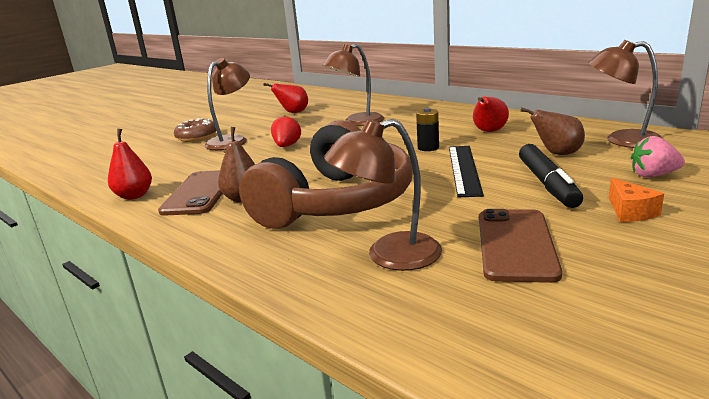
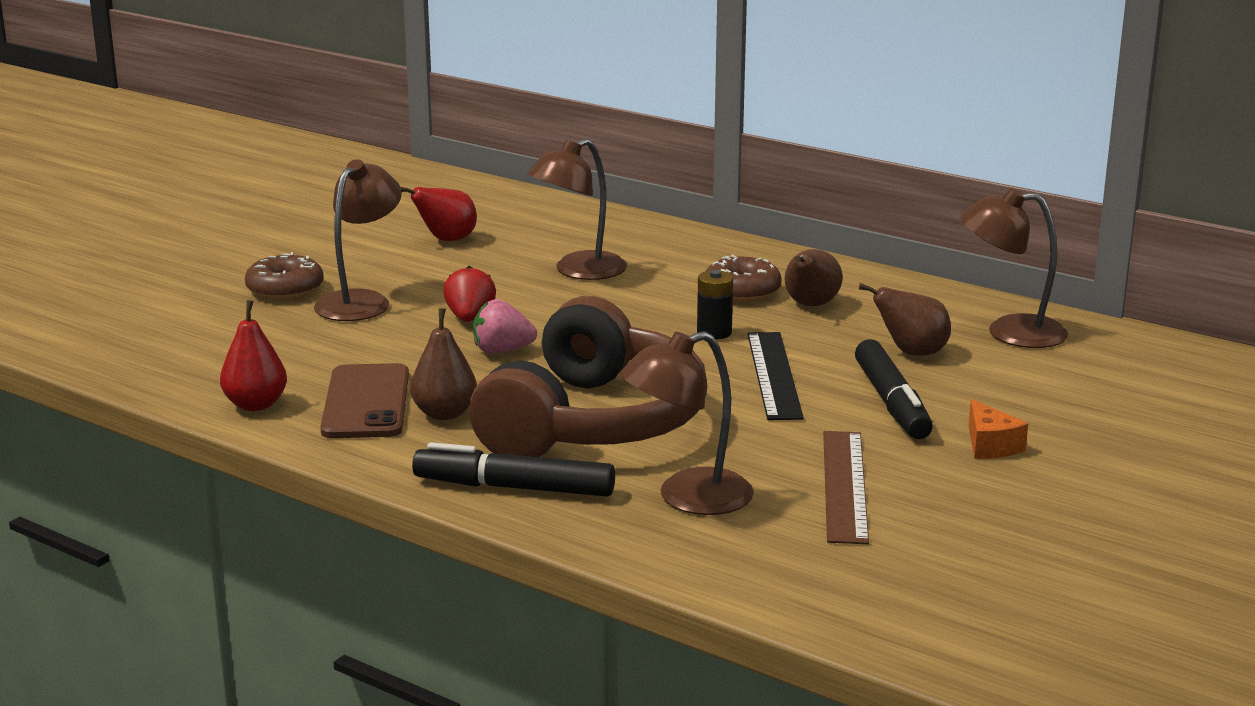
camera: 10 degrees left, 0 degrees up
red pear [473,97,509,132] -> brown pear [784,249,843,306]
brown phone [479,209,562,283] -> brown ruler [823,431,869,544]
pink strawberry [631,136,685,178] -> pink strawberry moved to [473,299,537,354]
none -> black marker [412,442,615,497]
none -> brown donut [706,255,782,302]

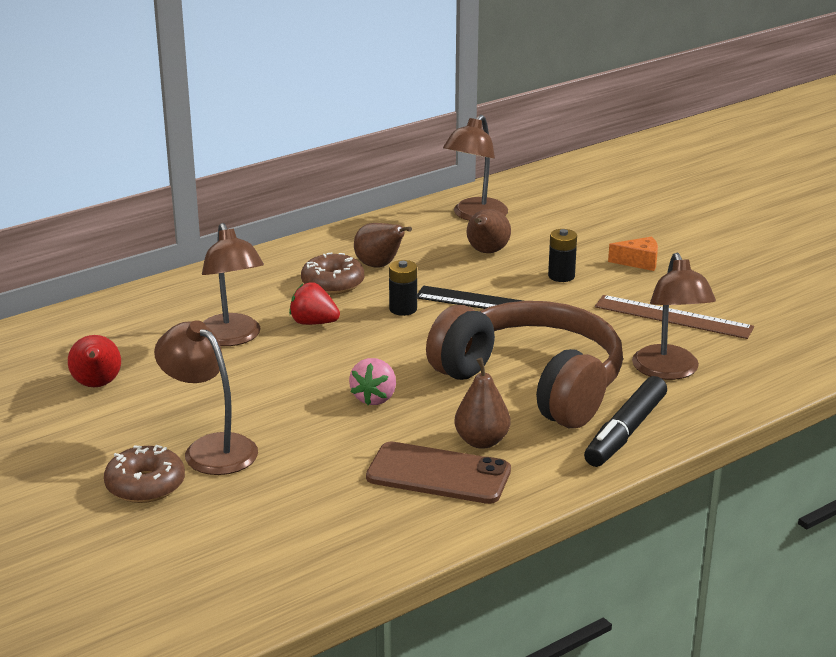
camera: 70 degrees left, 5 degrees up
red pear [220,300,287,411] -> none
red strawberry [443,266,496,322] -> red strawberry moved to [289,282,340,325]
black marker [855,339,933,439] -> black battery [548,229,577,282]

